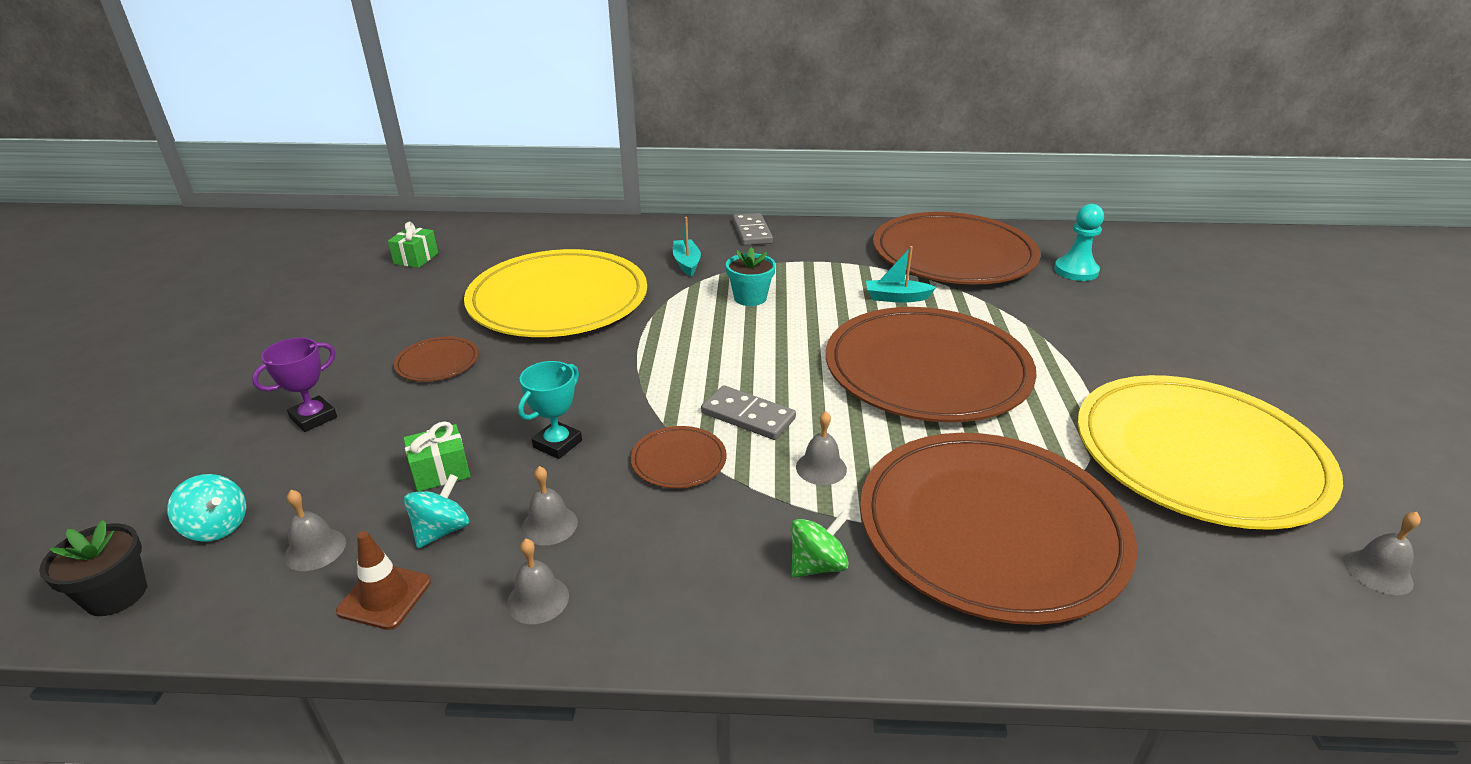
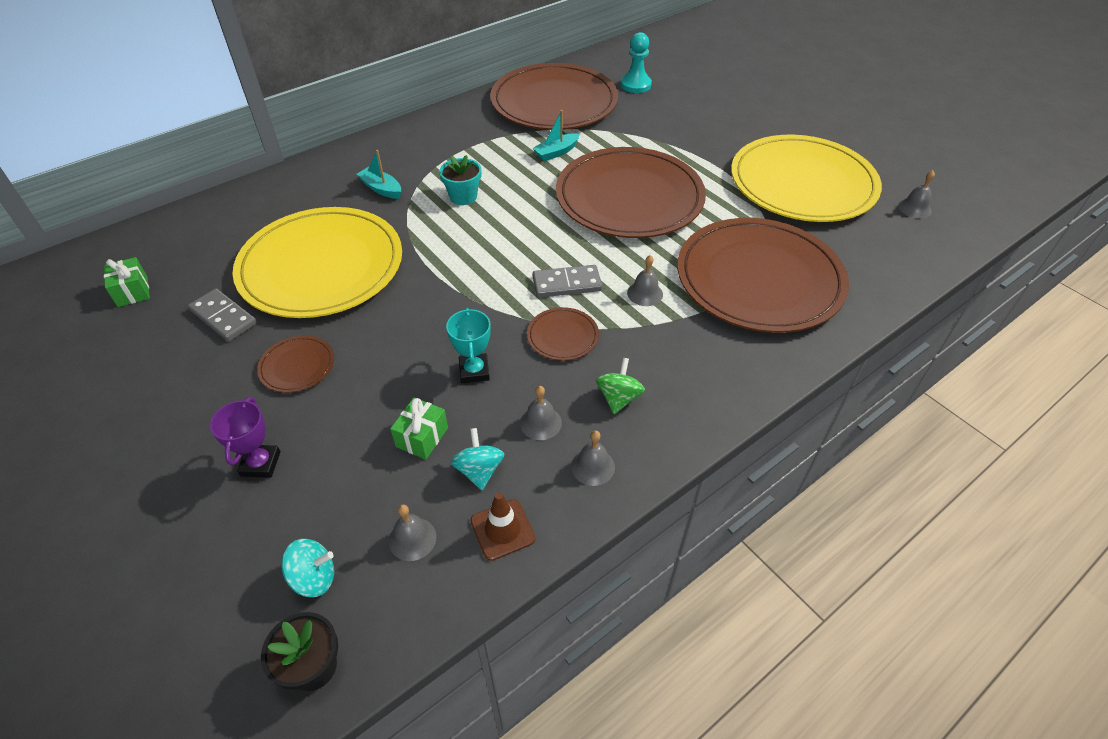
camera: 40 degrees left, 15 degrees up
grey domino [733,213,773,246] -> grey domino moved to [188,288,257,342]
green spinning top [791,512,849,578] -> green spinning top moved to [596,358,645,414]

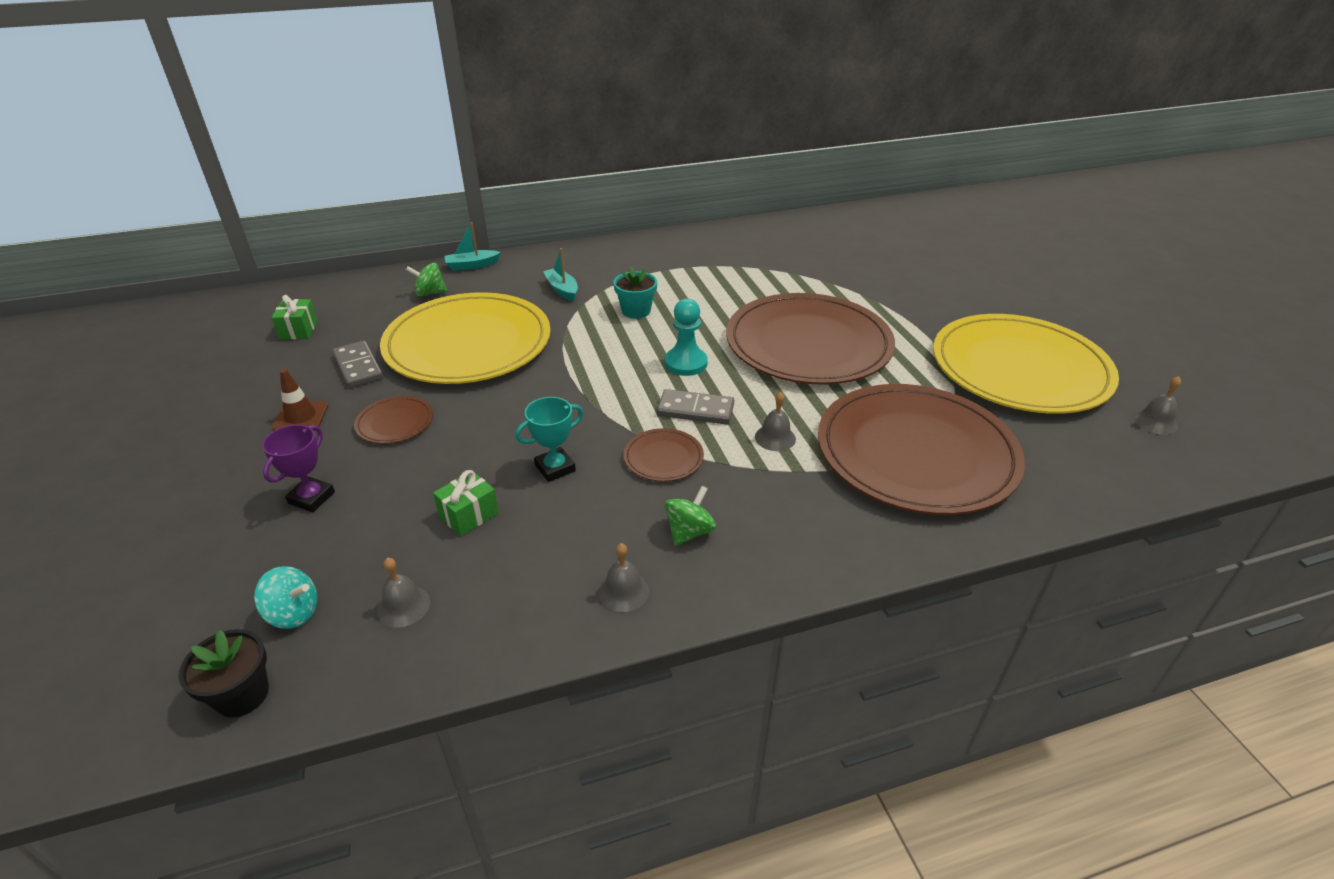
camera: 20 degrees right, 10 degrees down
turquoise trophy [446,308,491,383] -> turquoise trophy turned 45 degrees clockwise [515,397,583,482]
turquoise spinning top [451,428,504,490] -> none
brown traffic cone [470,492,536,561] -> brown traffic cone moved to [272,369,328,431]
brown plate [490,63,618,130] -> none
grey bell [520,386,562,440] -> none
turquoise boat [532,110,580,161] -> turquoise boat moved to [444,222,501,271]
turquoise pawn [621,32,652,93] -> turquoise pawn moved to [665,299,708,376]
none -> green spinning top [406,263,447,297]

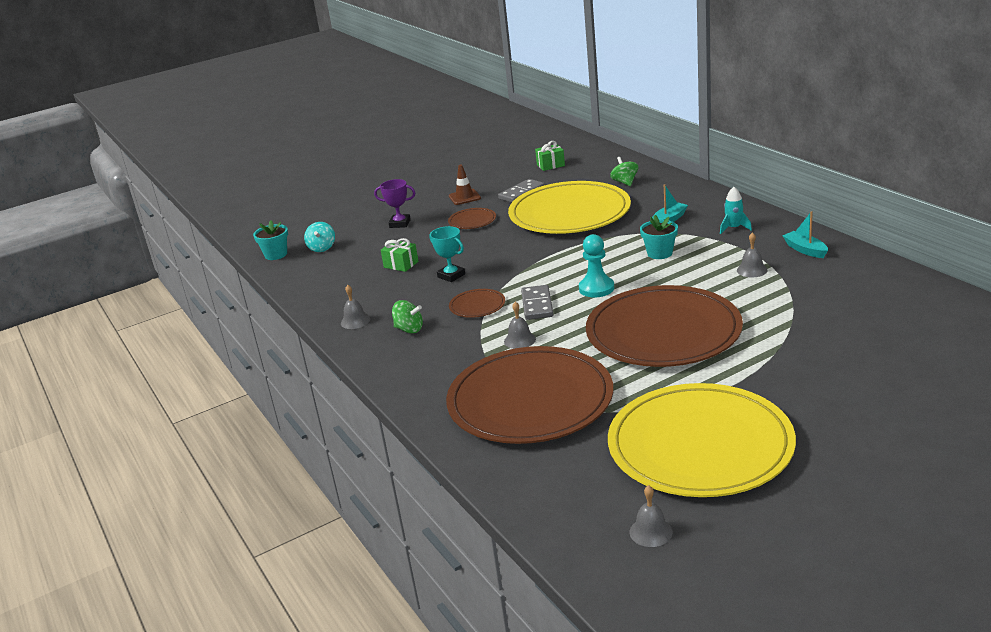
camera: 80 degrees right, 10 degrees down
black flower pot [179,629,269,718] -> turquoise flower pot [253,220,288,260]
grey bell [377,558,430,628] -> grey bell moved to [737,232,768,278]
turquoise boat [444,222,501,271] -> turquoise boat moved to [782,211,828,258]
none -> turquoise rocket [720,187,752,234]

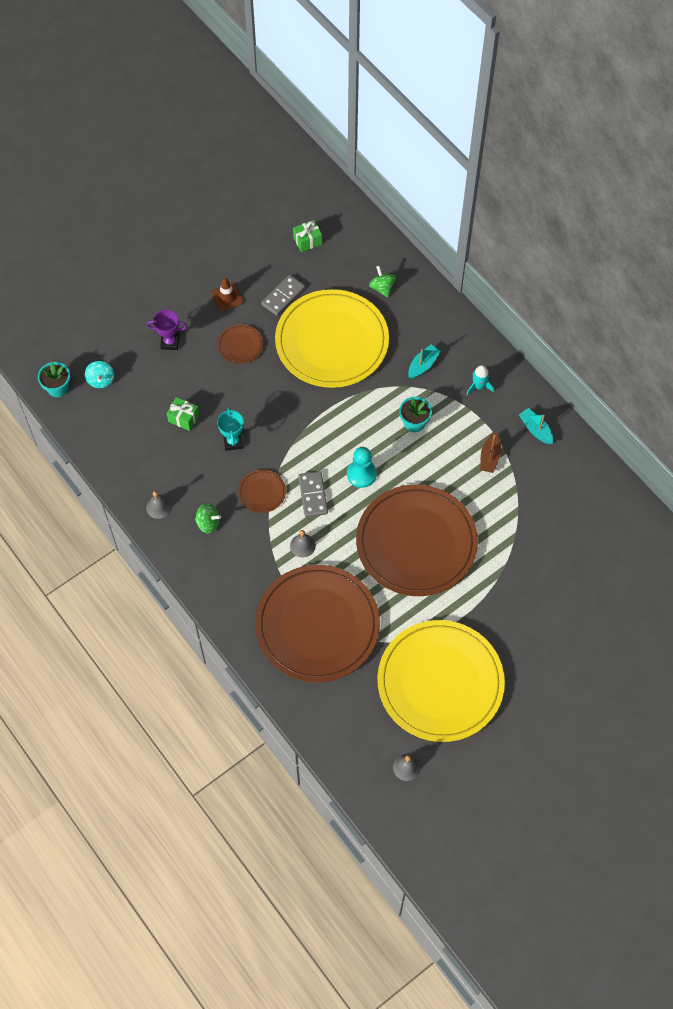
camera: 10 degrees left, 35 degrees up
turquoise trophy [429,226,465,282] -> turquoise trophy turned 45 degrees clockwise [217,407,244,451]
grey bell [737,232,768,278] -> brown boat [480,432,501,473]

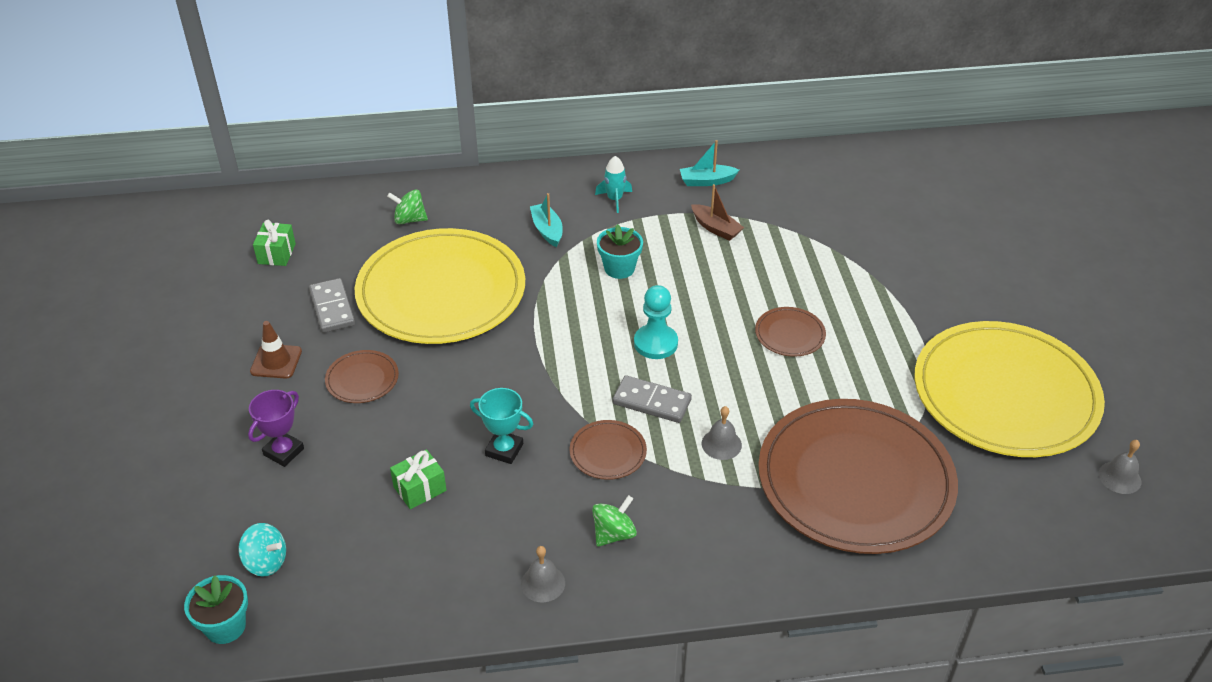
camera: 60 degrees left, 20 degrees down
brown plate [356,484,478,596] -> brown plate [755,307,826,357], size x0.40

